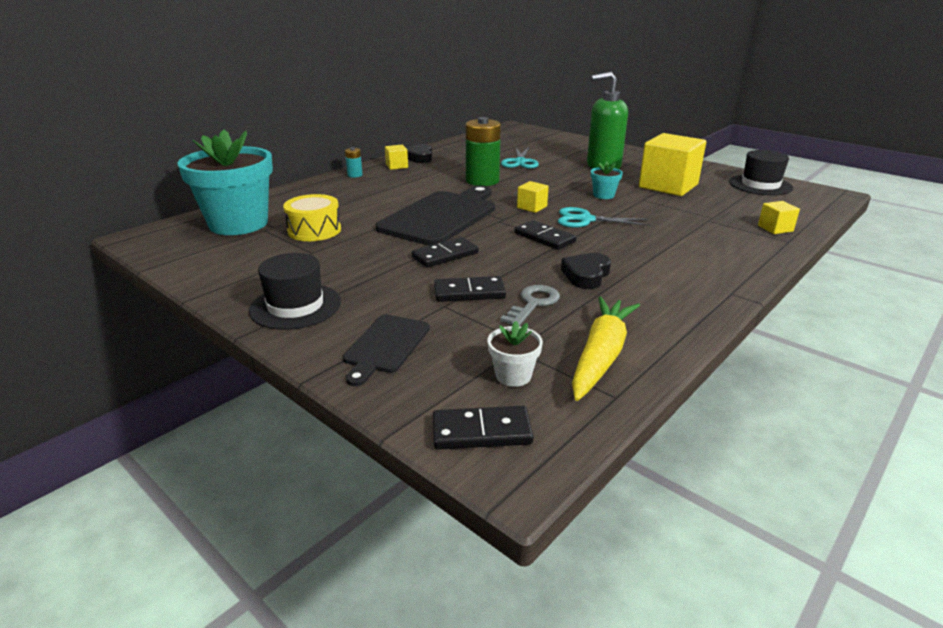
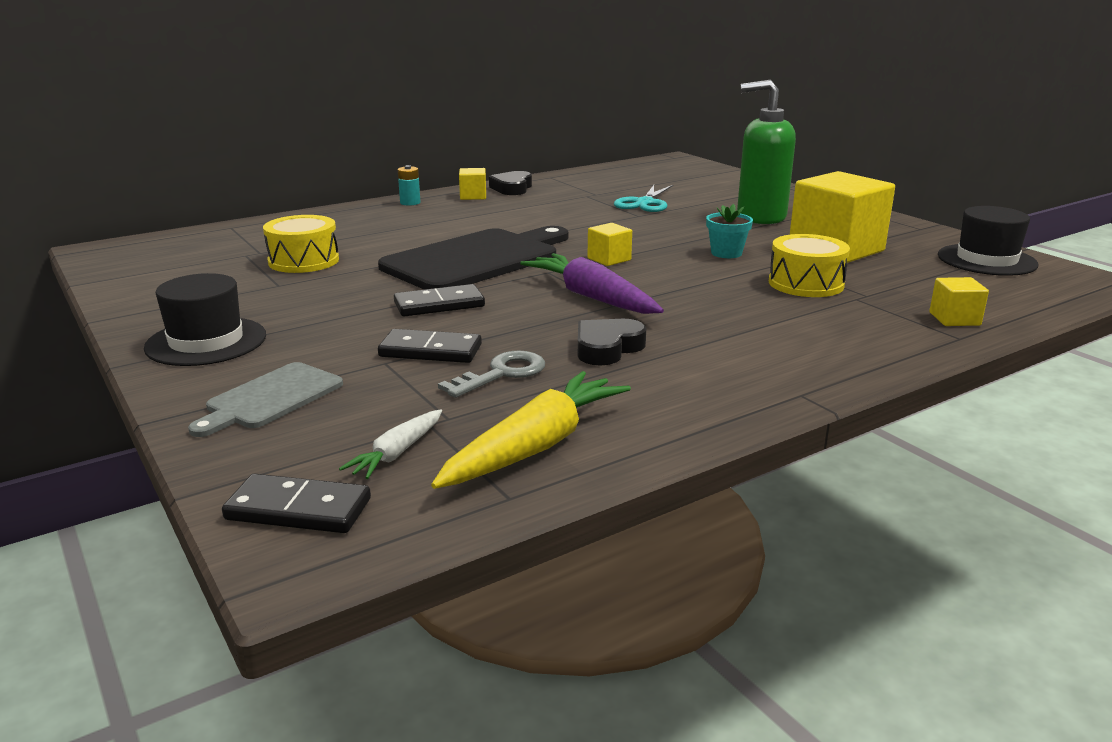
camera: 15 degrees right, 5 degrees down
turquoise flower pot [178,129,273,235] -> none
black cutting board [343,315,430,386] -> grey cutting board [188,362,343,437]
green battery [466,117,501,186] -> none
white flower pot [487,321,543,387] -> white carrot [339,409,442,479]
black domino [515,220,576,250] -> purple carrot [520,253,664,314]
turquoise scissors [558,207,650,228] -> none
none -> yellow drum [769,234,850,297]

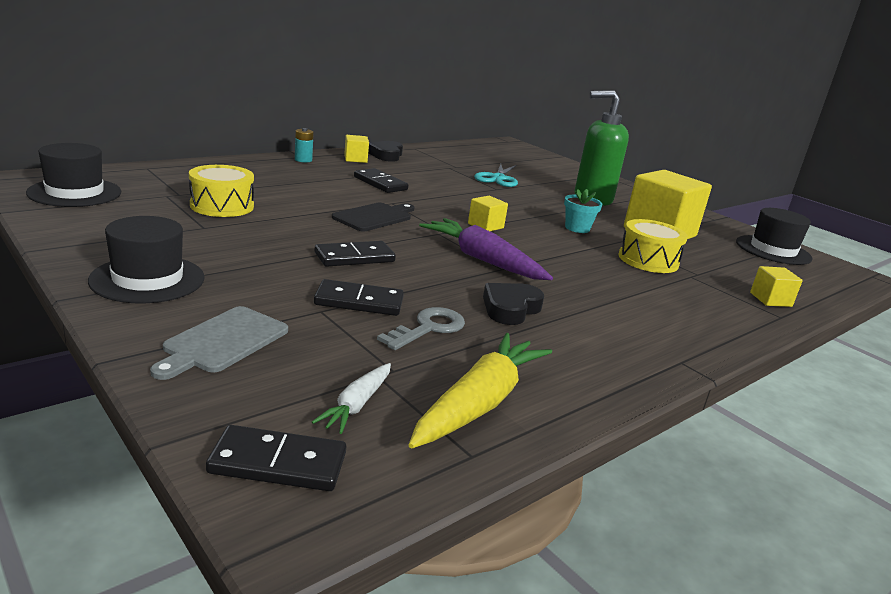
camera: 10 degrees left, 0 degrees up
black cutting board [378,226,568,290] -> black cutting board [332,203,414,232], size x0.53
none -> black hat [26,143,122,207]
none -> black domino [354,168,408,193]

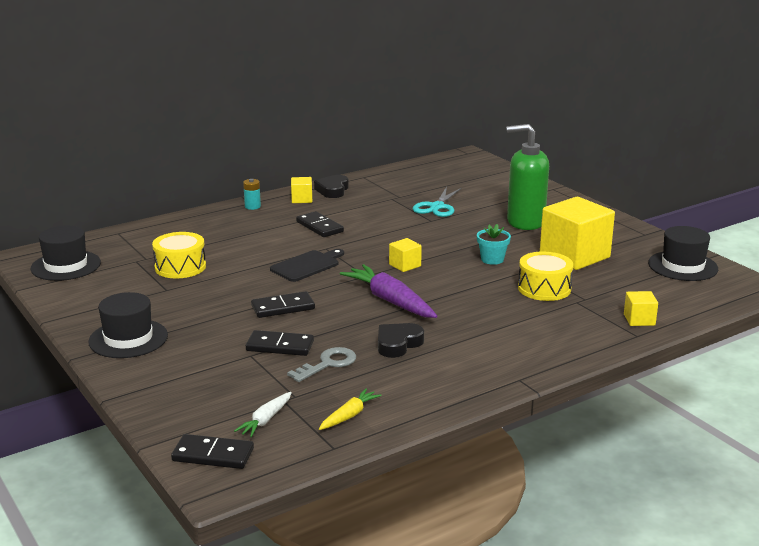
camera: 10 degrees right, 0 degrees up
grey cutting board [150,306,288,380] -> none
yellow carrot [409,333,552,449] -> yellow carrot [319,388,382,430], size x0.53

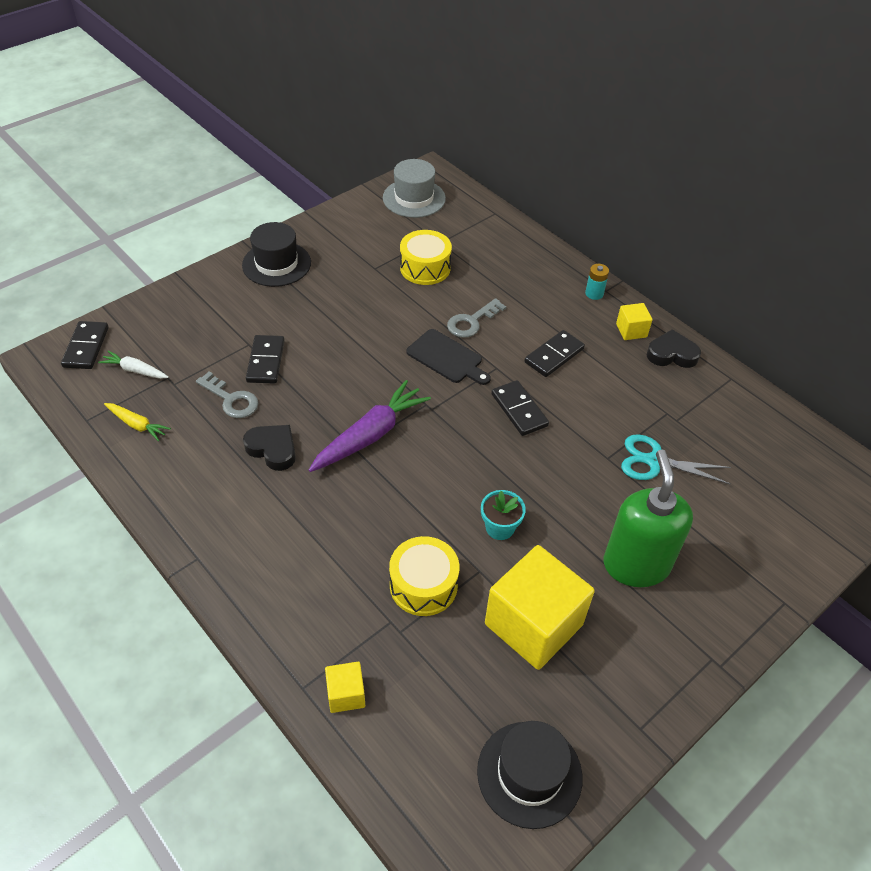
camera: 80 degrees right, 25 degrees up
black hat [31,226,101,281] -> grey hat [383,159,446,218]
black domino [251,291,315,318] -> black domino moved to [491,380,549,436]
yellow cube [389,238,422,272] -> none
none -> grey key [447,298,506,338]

